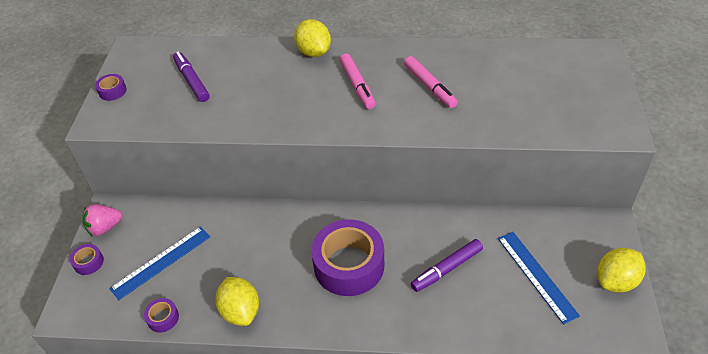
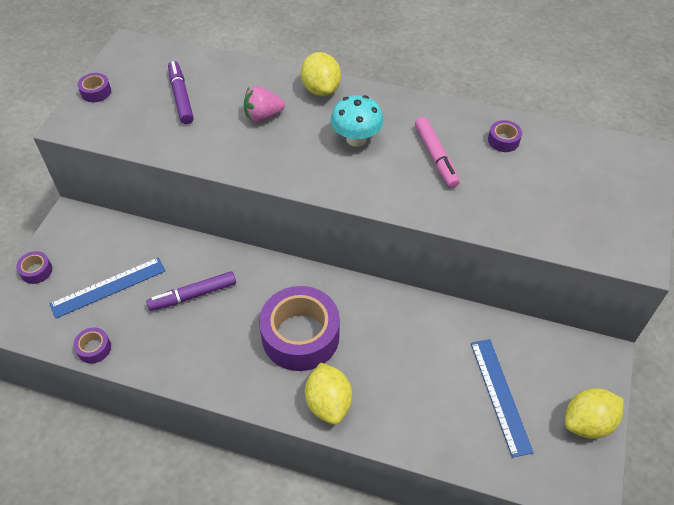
camera: 10 degrees right, 5 degrees up
pink strawberry [82,204,123,236] -> pink strawberry moved to [244,86,285,122]
yellow lemon [215,277,259,326] -> yellow lemon moved to [305,363,352,425]
pink marker [340,53,376,109] -> turquoise mushroom [331,95,384,147]
purple marker [411,239,483,292] -> purple marker moved to [146,271,236,311]
none -> purple tape [488,120,522,152]

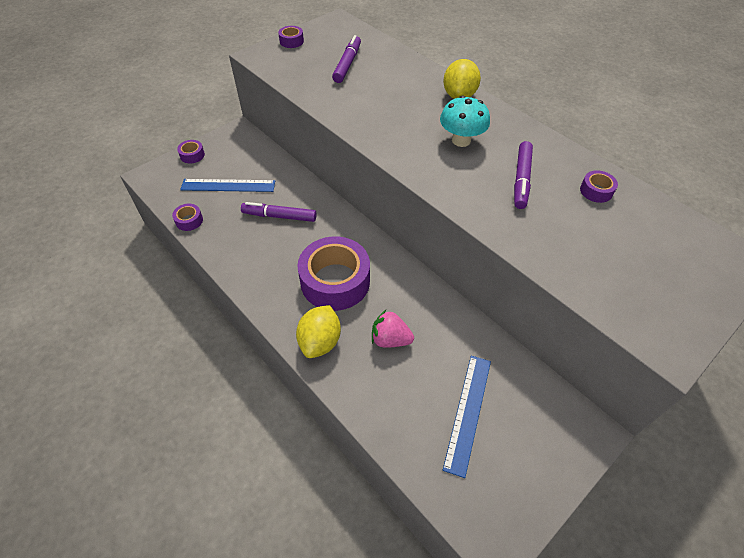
camera: 30 degrees right, 0 degrees up
pink strawberry [244,86,285,122] -> pink strawberry moved to [372,310,414,348]
pink marker [415,117,460,188] -> purple marker [514,141,533,209]
yellow lemon [565,388,623,439] -> none

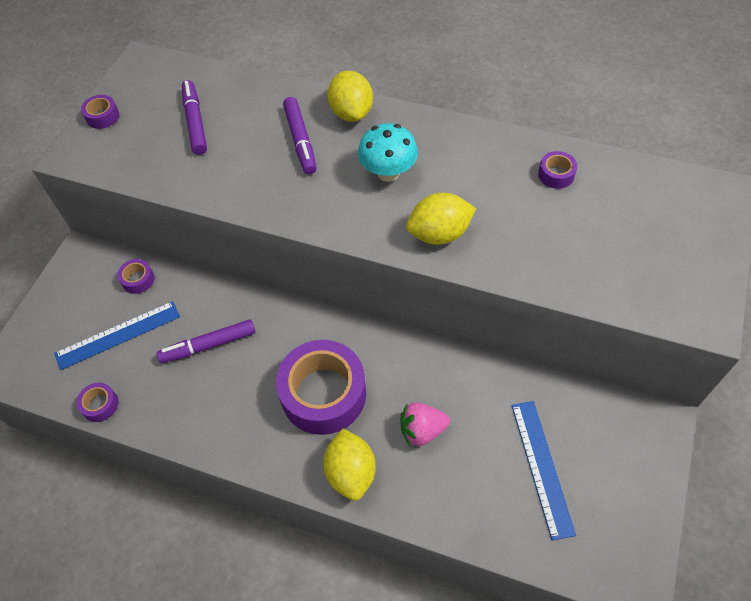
camera: 25 degrees left, 5 degrees up
purple tape [177,140,205,164] -> purple tape moved to [117,259,154,294]
purple marker [514,141,533,209] -> purple marker moved to [283,97,317,174]
none -> yellow lemon [406,193,476,245]

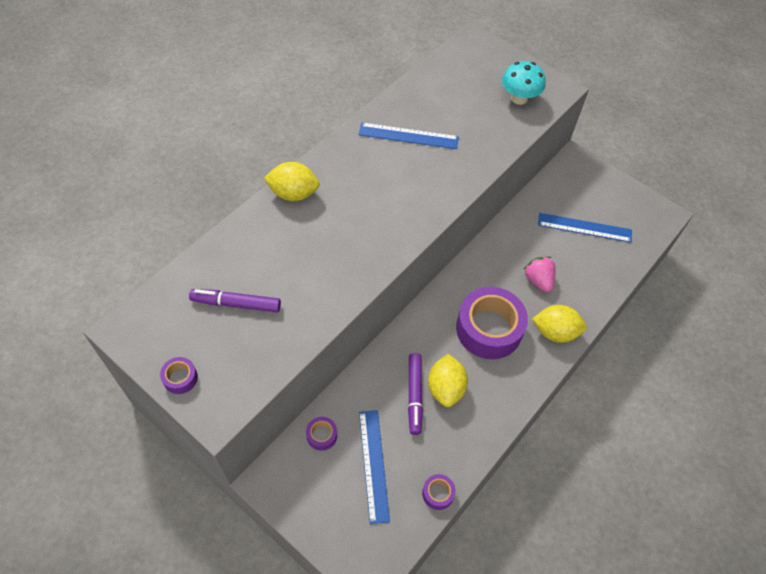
camera: 75 degrees left, 0 degrees up
purple marker [283,97,317,174] -> none
turquoise mushroom [358,123,418,182] -> turquoise mushroom moved to [502,61,545,105]
pink strawberry [400,402,450,447] -> pink strawberry turned 150 degrees clockwise [523,256,555,292]
yellow lemon [406,193,476,245] -> yellow lemon moved to [428,354,468,407]
purple tape [538,151,577,189] -> none
none -> blue ruler [359,123,459,149]

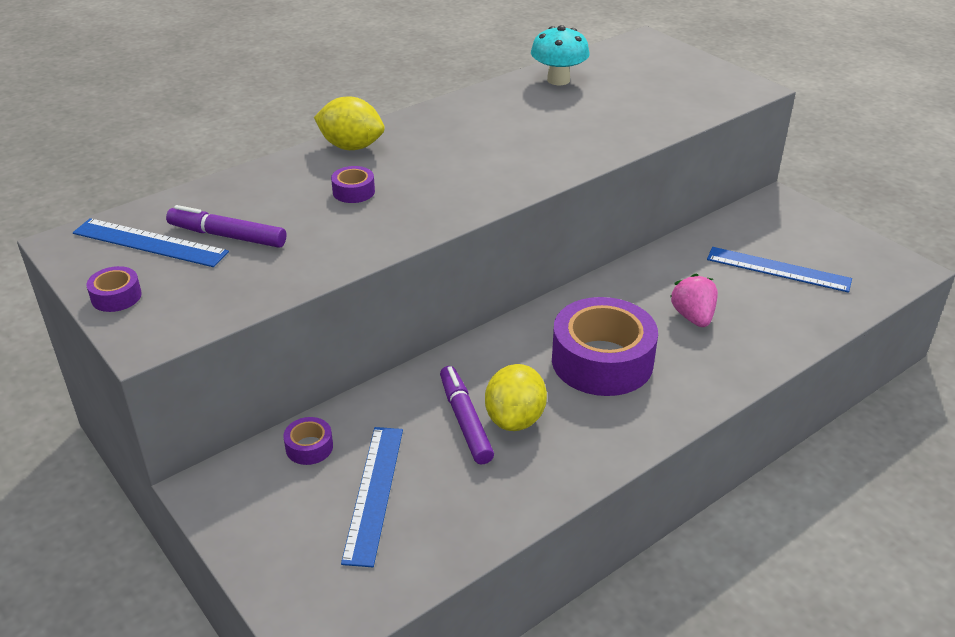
camera: 15 degrees right, 20 degrees down
blue ruler [359,123,459,149] -> blue ruler moved to [73,218,229,267]
purple marker [408,353,423,435] -> purple marker turned 150 degrees clockwise [440,366,494,464]
purple tape [422,474,456,510] -> purple tape moved to [331,166,375,203]
turquoise mushroom [502,61,545,105] -> turquoise mushroom moved to [531,25,590,85]
yellow lemon [532,305,587,343] -> none

